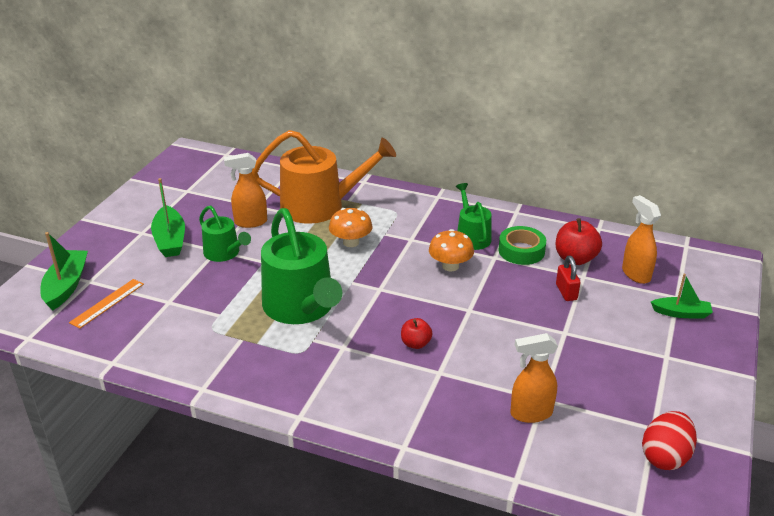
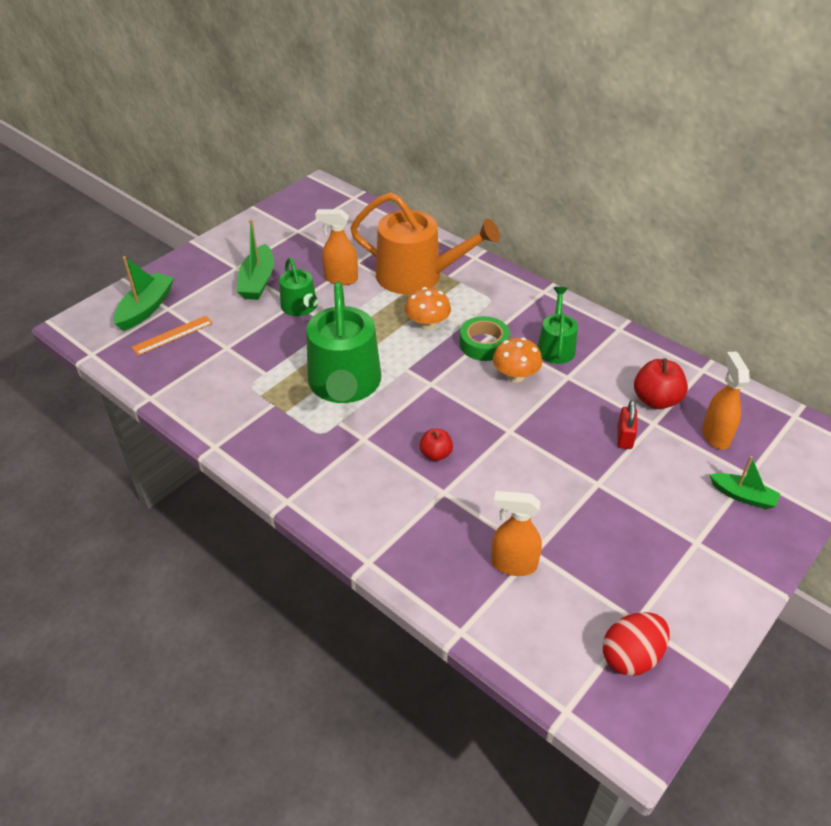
camera: 20 degrees right, 10 degrees up
green tape [498,226,546,265] -> green tape moved to [460,316,510,361]

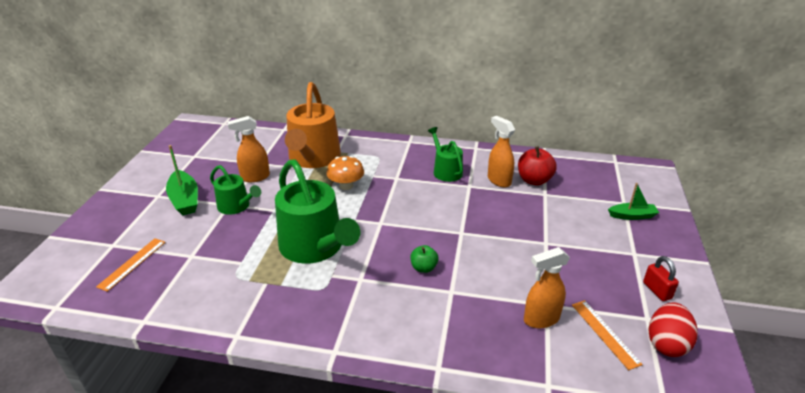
camera: 30 degrees left, 10 degrees down
green boat [114,256,174,331] -> none
orange watering can [350,192,500,294] -> orange watering can turned 105 degrees clockwise [285,82,341,168]
red apple [419,429,453,461] -> green apple [410,245,439,273]
green tape [460,316,510,361] -> none
orange mushroom [493,337,542,382] -> none
red padlock [617,400,637,449] -> red padlock moved to [643,256,679,301]
orange spray bottle [702,351,750,450] -> orange spray bottle moved to [488,116,515,187]
none -> orange ruler [572,300,643,370]

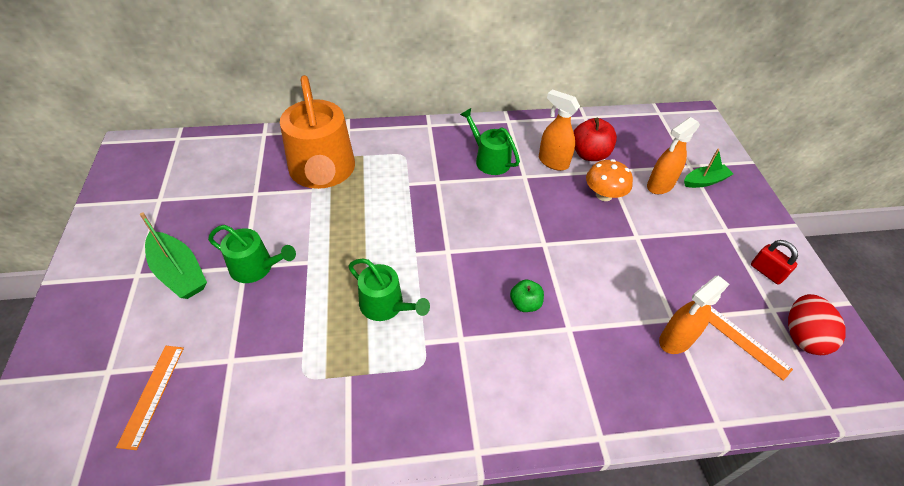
camera: 20 degrees left, 15 degrees up
orange spray bottle [227,116,270,182] -> orange spray bottle moved to [647,117,700,194]
green watering can [275,159,360,264] -> green watering can [348,259,430,321], size x0.54
orange mushroom [326,156,364,190] -> orange mushroom moved to [586,159,633,201]

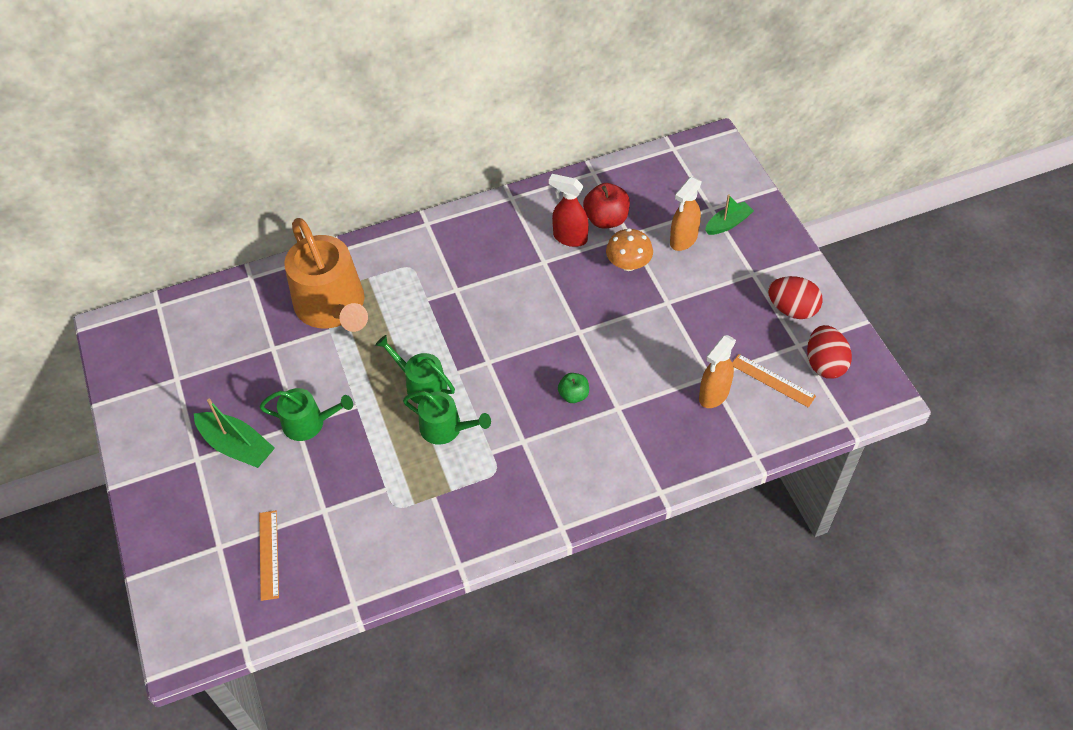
camera: 10 degrees left, 5 degrees up
green watering can [460,108,520,175] -> green watering can moved to [375,335,455,404]
orange spray bottle [539,89,580,171] -> red spray bottle [549,174,589,247]
red padlock [751,240,798,284] -> red egg [768,276,823,319]

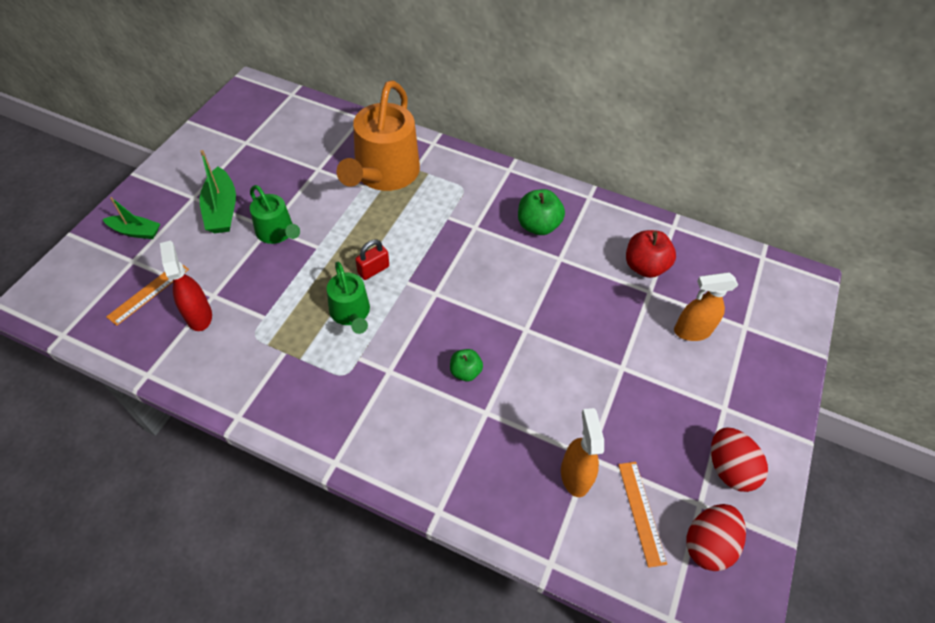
camera: 40 degrees right, 0 degrees up
green watering can [375,335,455,404] -> red padlock [355,240,389,280]
red spray bottle [549,174,589,247] -> red spray bottle moved to [160,241,212,331]
orange mushroom [606,228,653,271] -> none
orange spray bottle [699,335,736,408] -> orange spray bottle turned 90 degrees clockwise [561,408,604,497]
green boat [705,194,754,235] -> green boat moved to [103,197,160,239]
none -> green apple [518,189,565,235]

